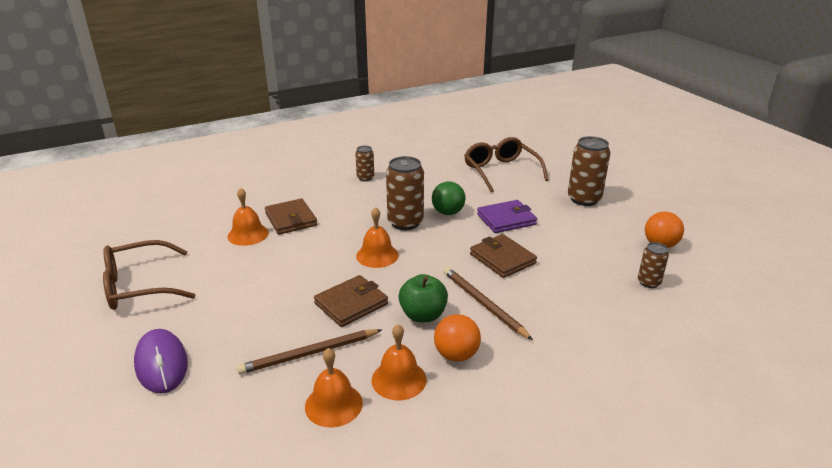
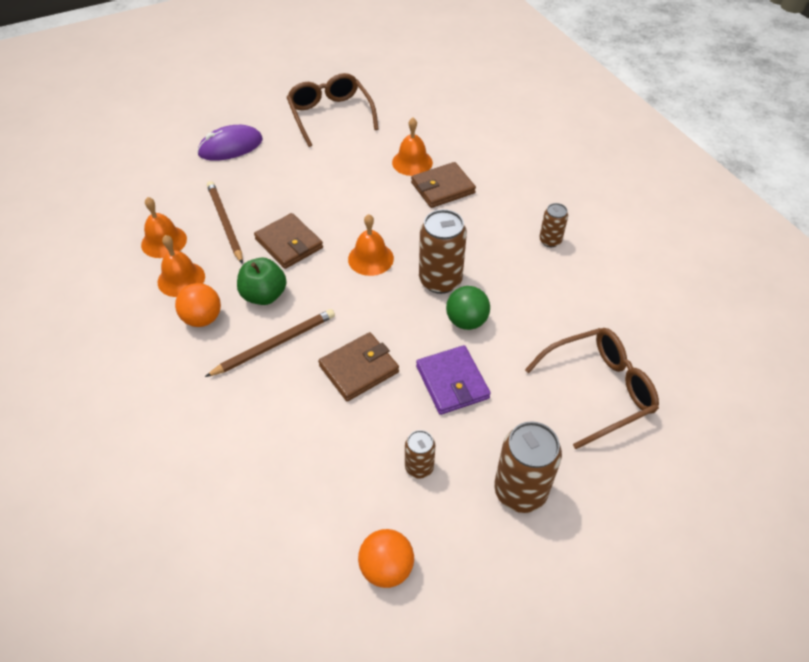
camera: 90 degrees right, 20 degrees up
brown can [638,242,669,288] -> brown can moved to [405,430,435,479]

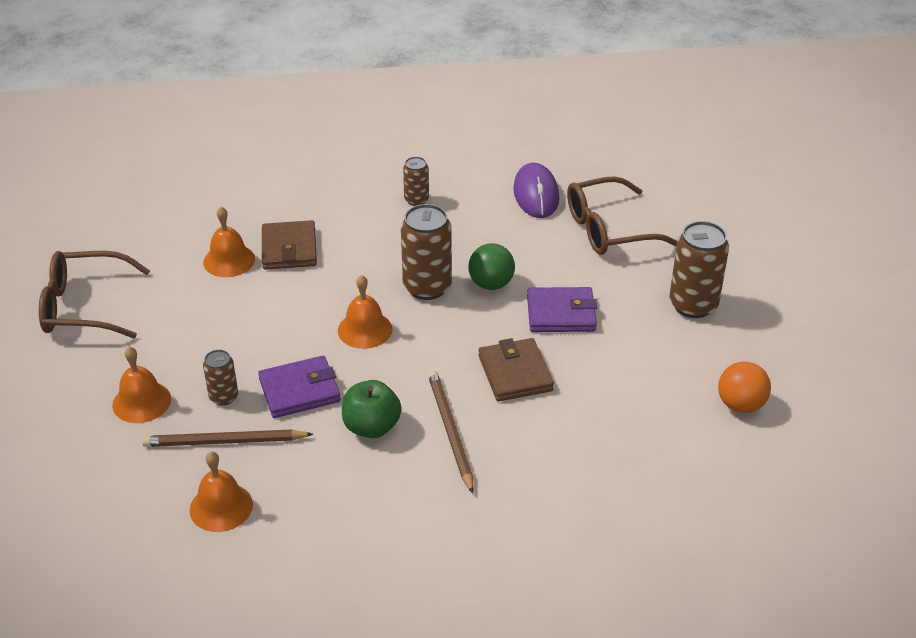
camera: 70 degrees left, 10 degrees down
orange bell [158,235,205,297] -> orange bell moved to [112,347,171,423]
orange ball [175,283,221,327] -> none
purple mouse [197,125,263,161] -> purple mouse moved to [513,163,559,218]
brown wallet [254,213,323,269] -> purple wallet [258,356,341,418]
brown can [405,430,435,479] -> brown can moved to [203,350,238,405]
brown glasses [525,328,659,449] -> brown glasses turned 105 degrees counterclockwise [567,176,677,255]

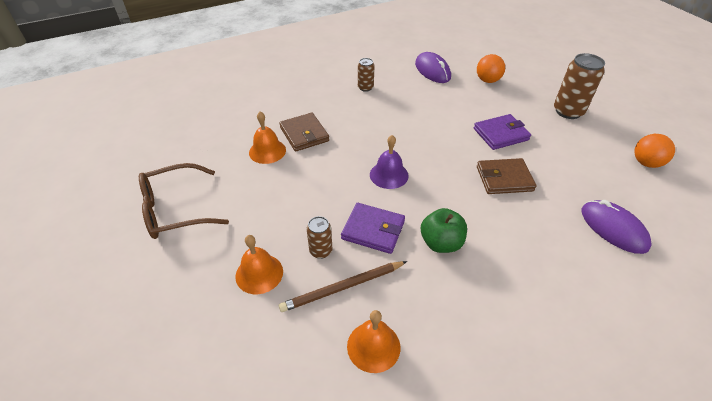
camera: 20 degrees left, 5 degrees up
purple wallet [258,356,341,418] -> purple wallet turned 60 degrees clockwise [341,203,405,254]
orange bell [338,275,393,349] -> purple bell [370,135,409,189]
brown can [401,204,452,300] -> none
brown pencil [428,370,474,494] -> none
green ball [468,243,515,290] -> none
brown wallet [478,338,554,401] -> brown wallet turned 60 degrees counterclockwise [477,158,536,194]
brown glasses [567,176,677,255] -> orange ball [477,54,505,83]
none -> purple mouse [582,200,652,254]

